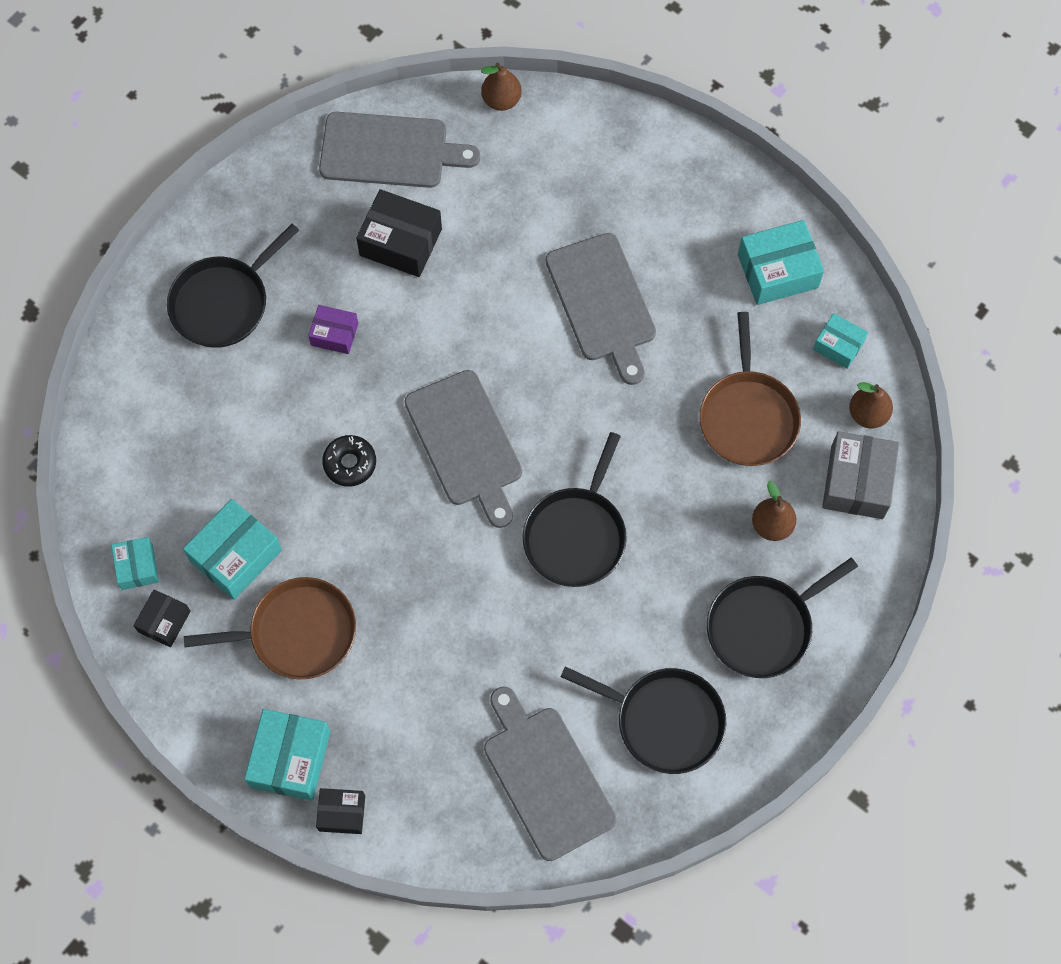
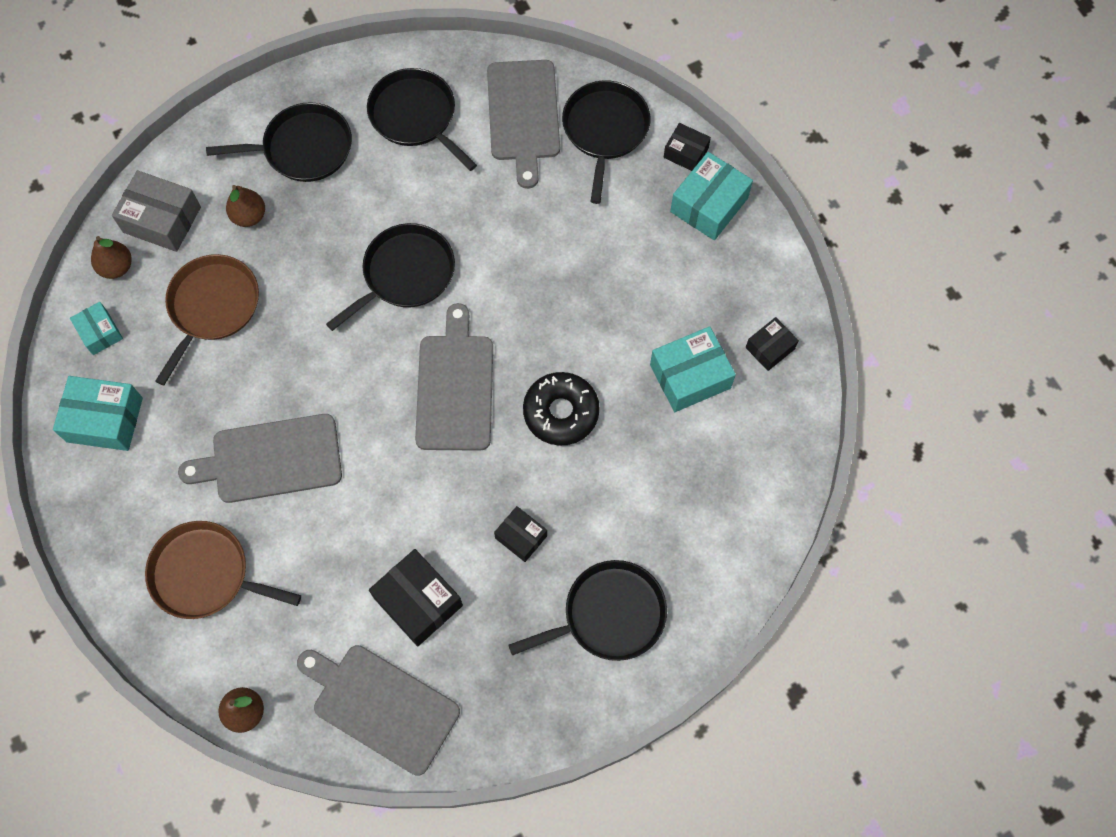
camera: 155 degrees left, 0 degrees up
turquoise box [111,537,159,590] -> none
brown pan [184,577,356,679] -> brown pan moved to [145,521,301,619]
purple box [309,305,358,354] -> black box [494,506,547,562]
black donut [322,435,376,487] -> black donut [523,372,600,446], size x1.52
grey cutting board [546,233,656,385] -> grey cutting board turned 105 degrees counterclockwise [178,414,342,503]
grey box [822,431,899,519] -> grey box turned 75 degrees clockwise [112,170,201,252]
none -> black pan [562,80,651,204]

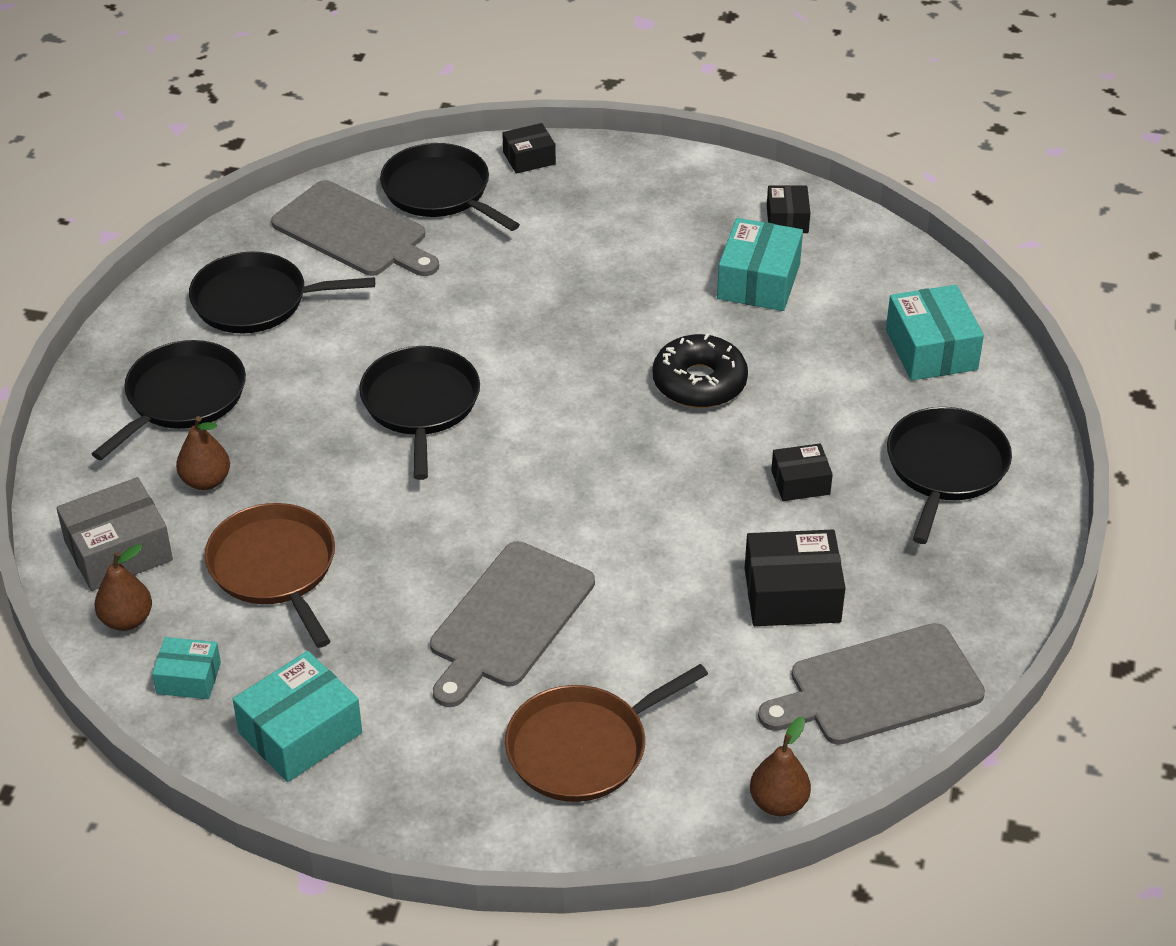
camera: 50 degrees left, 25 degrees down
grey cutting board [415,303,493,451] -> none
turquoise box [670,152,753,240] -> turquoise box moved to [886,285,984,381]

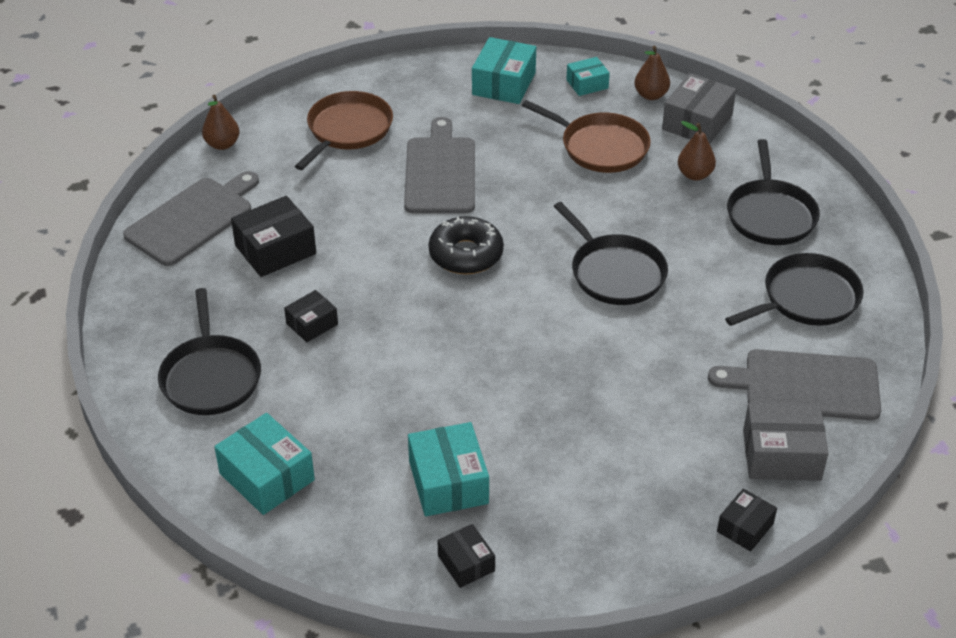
camera: 150 degrees right, 0 degrees up
black pan [380,143,520,231] -> grey box [743,402,829,481]
black donut [653,333,748,408] -> black donut moved to [429,216,504,274]

